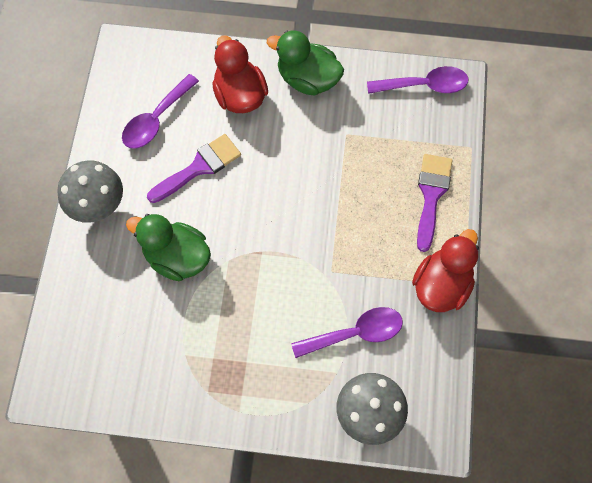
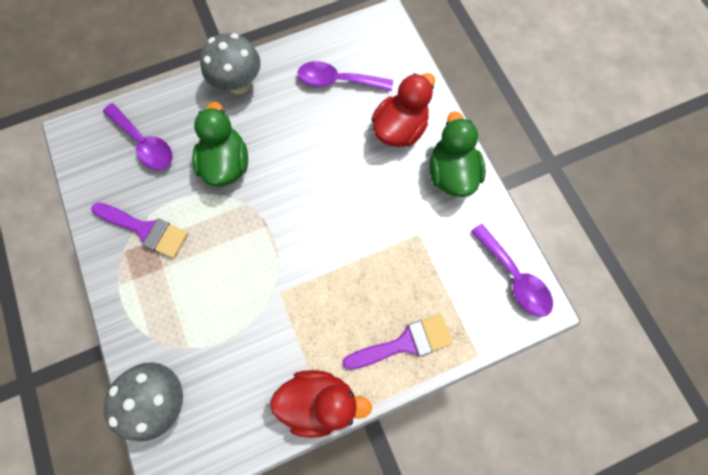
camera: 60 degrees right, 5 degrees up
purple brush [147,134,241,203] -> purple brush moved to [91,202,188,258]
purple spoon [291,307,403,358] -> purple spoon moved to [103,103,173,170]

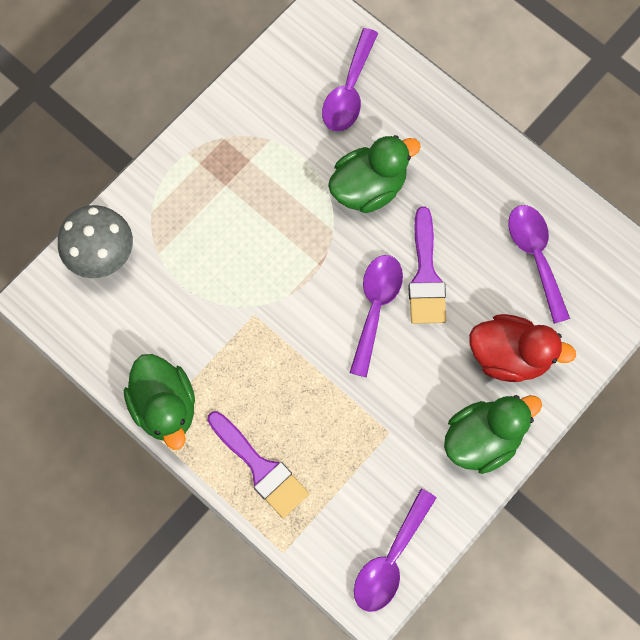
camera: 65 degrees right, 0 degrees up
purple brush [91,202,188,258] -> purple brush moved to [408,207,446,324]
grey mushroom [200,33,261,95] -> none
red duck [270,370,372,438] -> green duck [124,354,195,450]
none -> purple spoon [350,255,403,377]

